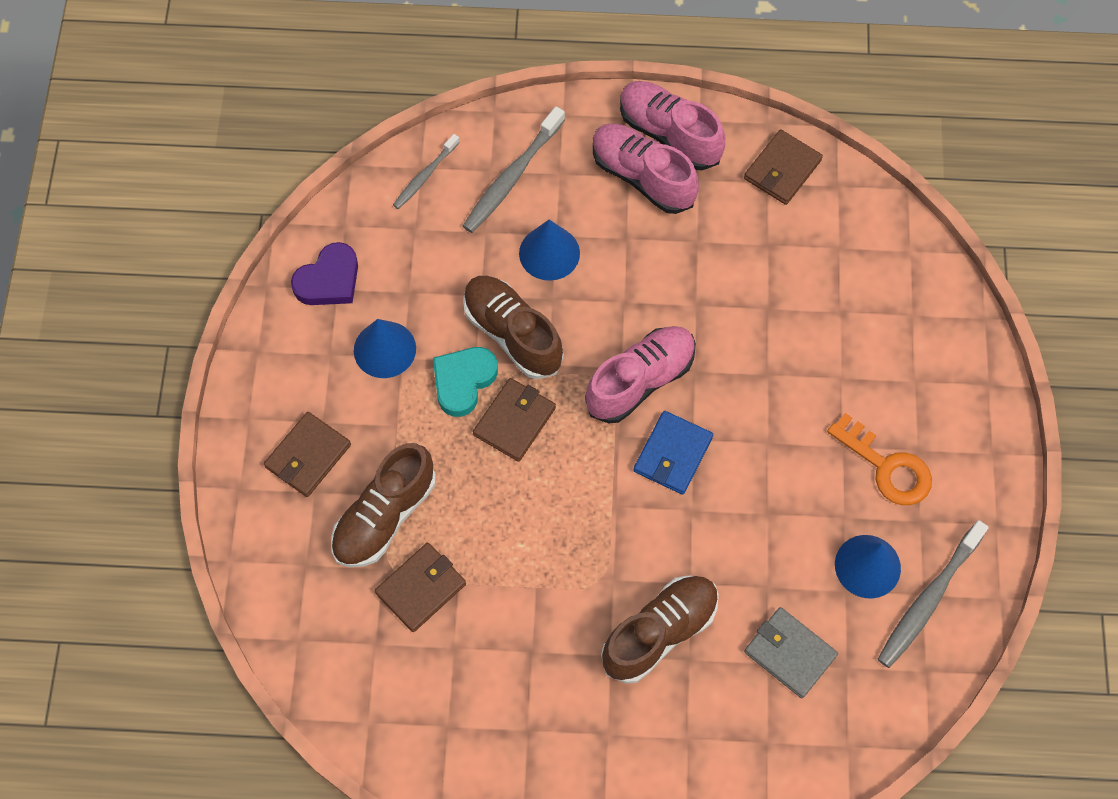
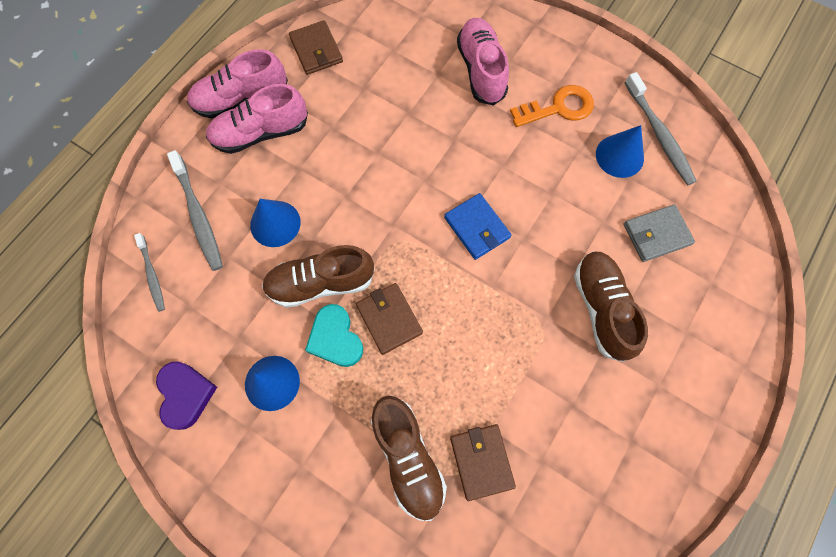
camera: 60 degrees left, 5 degrees up
brown wallet [264,412,351,497] -> none
pink shoe [585,326,696,423] -> pink shoe moved to [457,18,509,105]

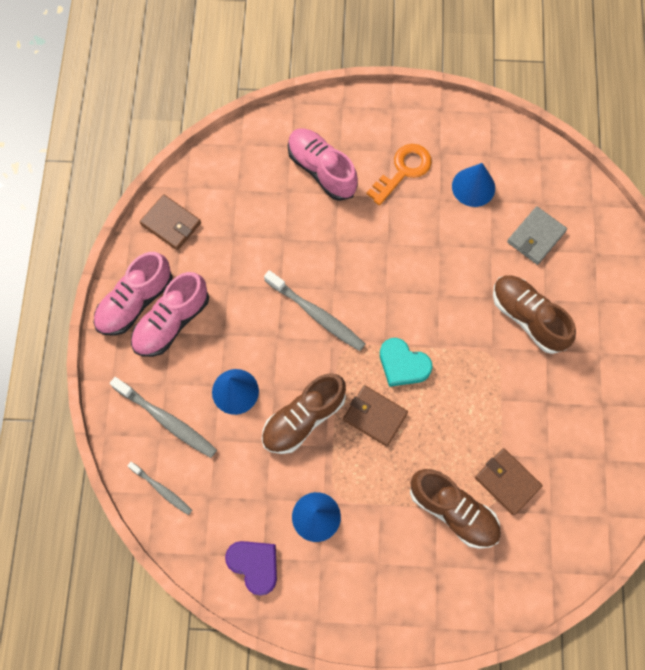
camera: 30 degrees left, 0 degrees up
turquoise heart [305,304,363,367] -> turquoise heart moved to [380,338,432,387]
blue wallet [444,193,511,260] -> none
grey toothbrush [625,72,697,185] -> grey toothbrush moved to [264,270,365,351]

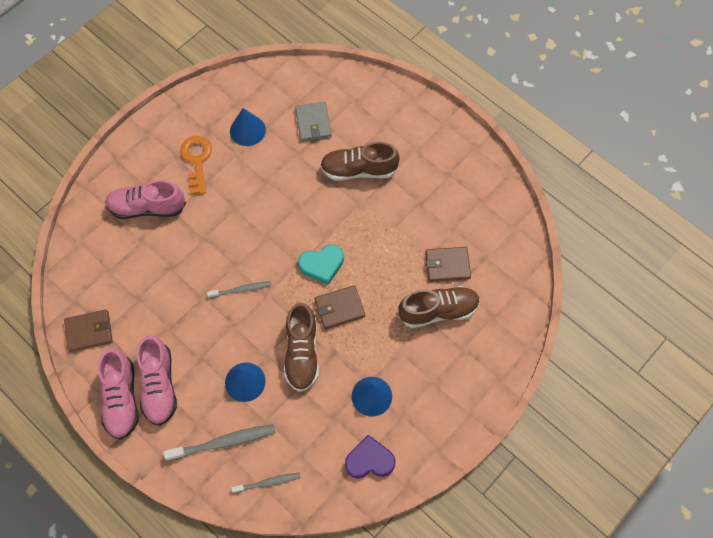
camera: 50 degrees left, 5 degrees down
grey toothbrush [264,270,365,351] -> grey toothbrush [207,281,271,298], size x0.61

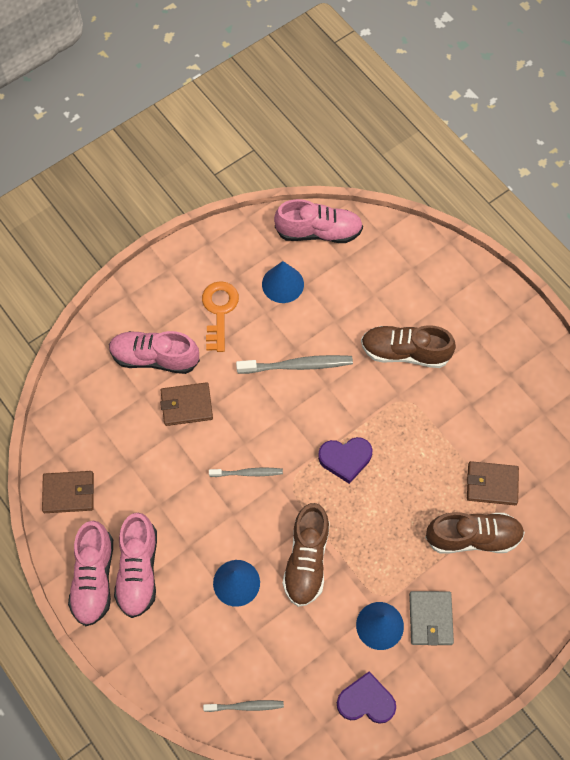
camera: 10 degrees right, 0 degrees up
grey toothbrush [163,424,276,461] -> grey toothbrush moved to [236,355,353,374]
grey wallet [295,102,332,142] -> grey wallet moved to [409,591,454,645]
turquoise heart [298,245,344,285] -> purple heart [318,437,372,484]
brown wallet [315,285,365,329] -> brown wallet moved to [160,382,213,426]
none -> pink shoe [274,199,363,243]

